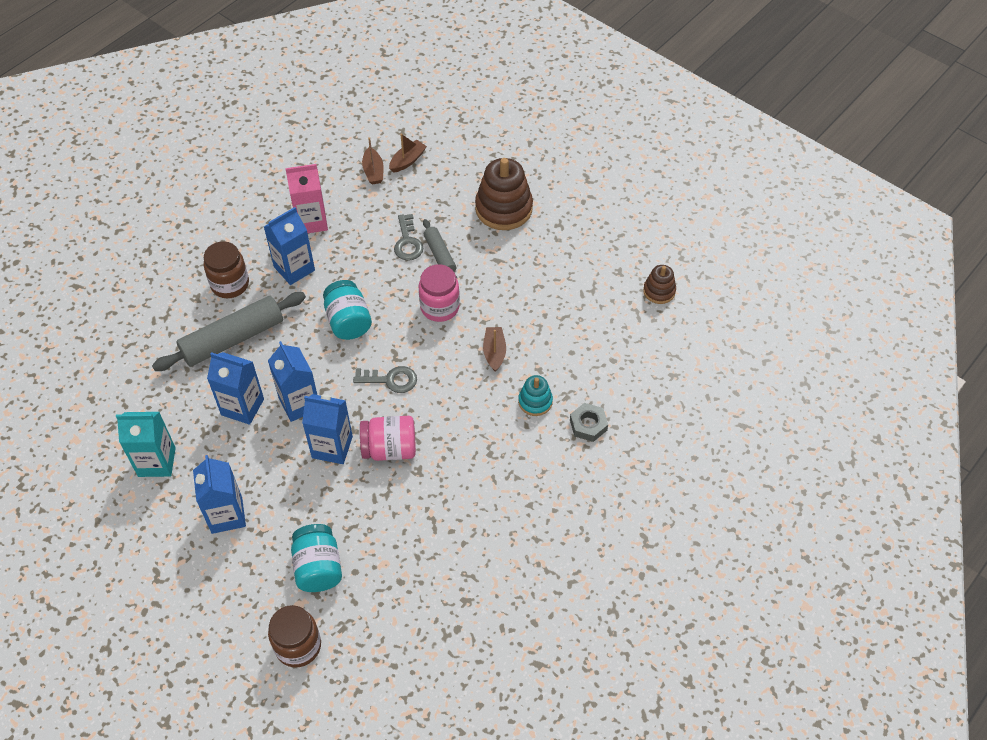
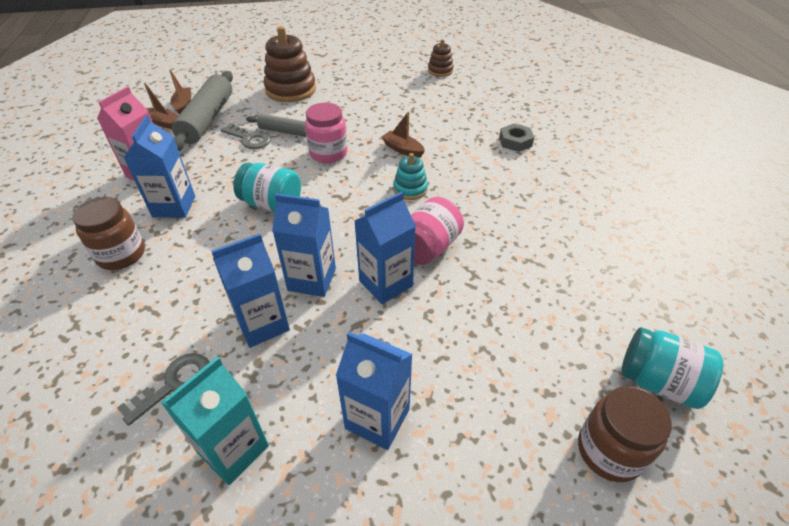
camera: 50 degrees left, 10 degrees down
grey rolling pin [152,292,306,371] -> grey rolling pin moved to [172,71,233,151]
turquoise jar [291,524,342,592] -> turquoise jar moved to [621,327,723,409]
grey key [353,366,417,393] -> grey key moved to [117,353,210,426]
turquoise stacking toy [518,375,553,416] -> turquoise stacking toy moved to [393,153,428,200]

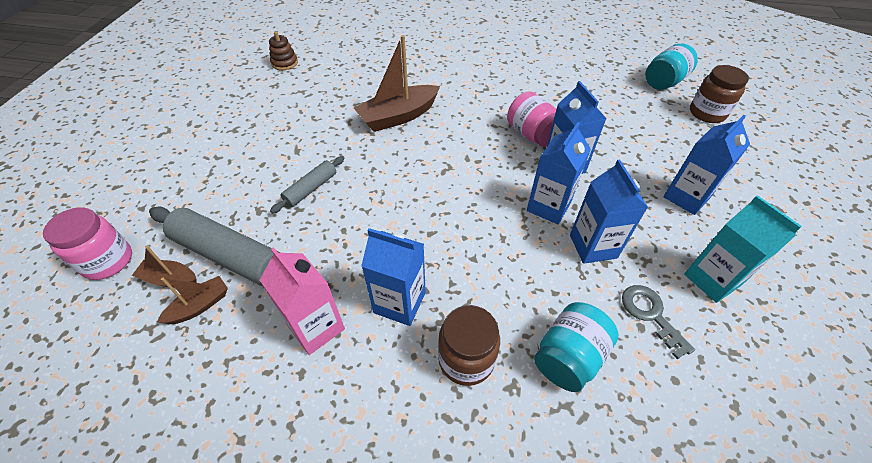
camera: 70 degrees left, 5 degrees up
grey key [221,123,271,149] -> none
turquoise jar [233,163,301,212] -> turquoise jar moved to [534,302,619,392]
brown stacking toy [264,26,316,102] -> none
pink jar [305,103,348,163] -> pink jar moved to [43,207,132,280]
brown boat [381,111,425,158] -> brown boat [354,35,440,132], size x1.92
turquoise stacking toy [393,153,428,200] -> none
grey nut [499,123,534,152] -> none

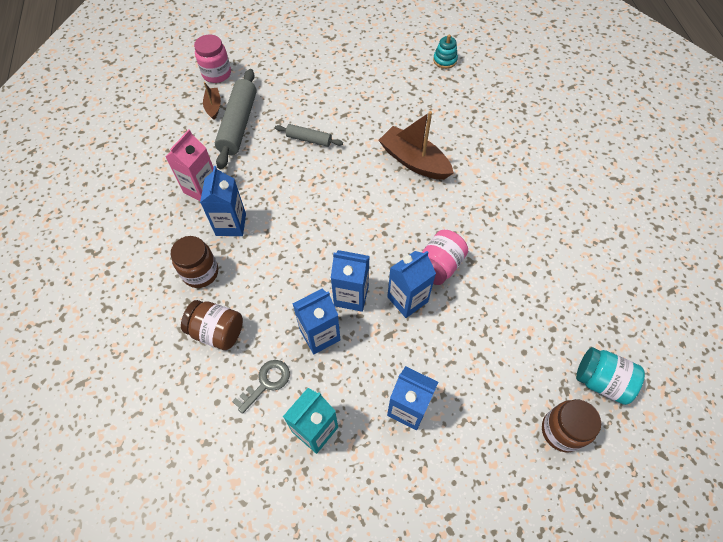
camera: 70 degrees right, 10 degrees up
brown boat [157,276,228,324] -> none
brown stacking toy [269,32,298,70] -> turquoise stacking toy [433,35,458,69]
turquoise jar [534,302,619,392] -> brown jar [181,300,243,350]

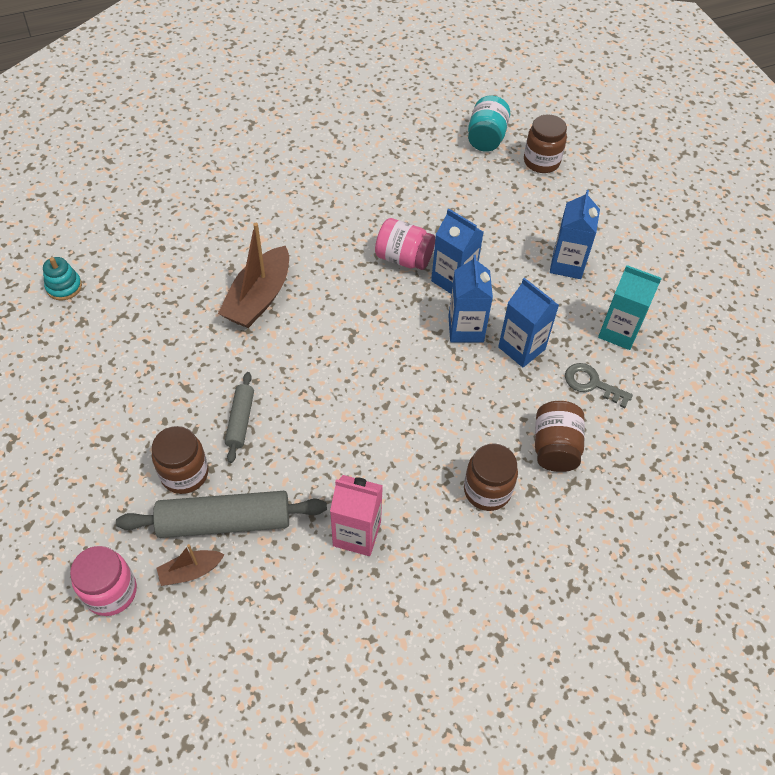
camera: 105 degrees left, 5 degrees down
blue carton [200,166,246,236] -> none
none -> brown jar [152,426,208,494]

